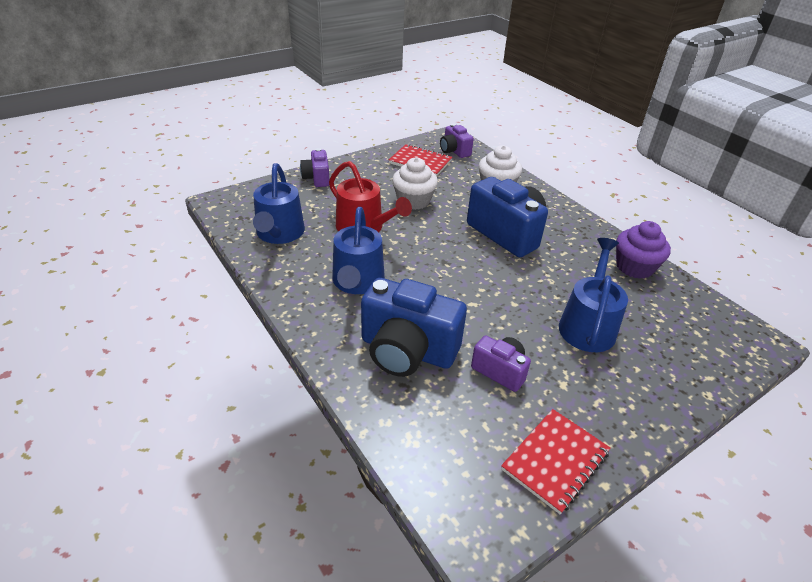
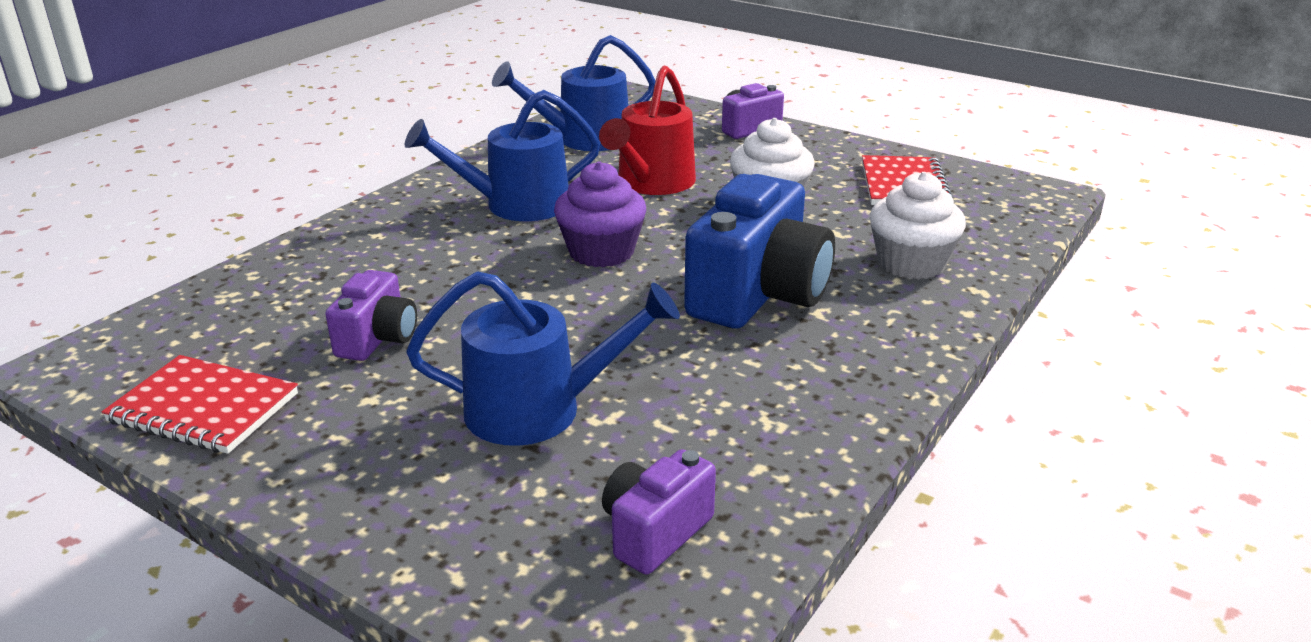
camera: 70 degrees right, 10 degrees down
blue camera [361,278,467,377] -> none
purple camera [440,124,474,158] -> purple camera moved to [602,449,716,575]
purple cupcake [616,221,671,279] -> purple cupcake moved to [554,161,646,267]

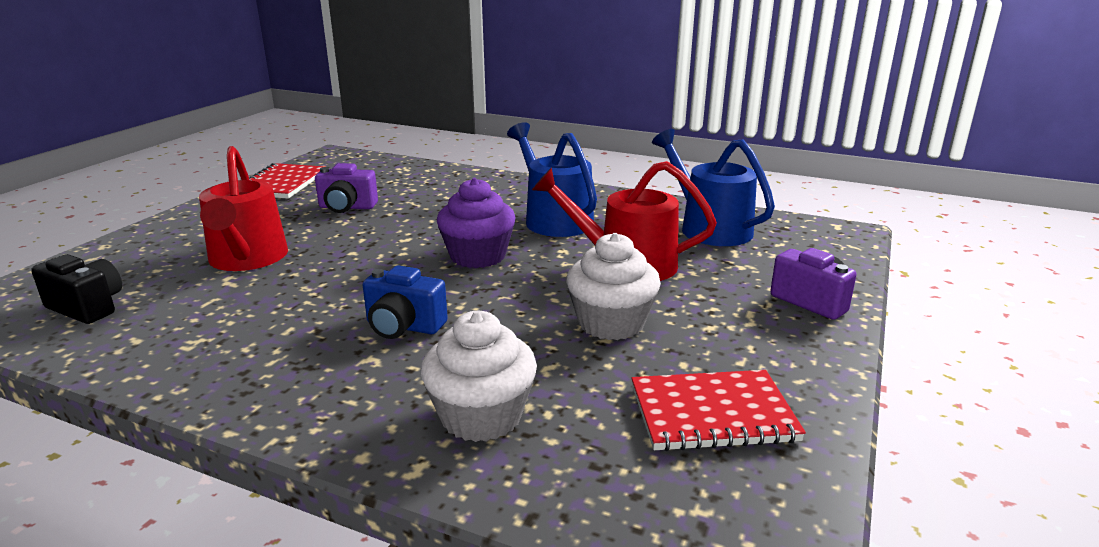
camera: 80 degrees right, 5 degrees down
blue watering can [406,271,680,446] -> red watering can [199,146,288,271]
purple camera [602,449,716,575] -> black camera [31,254,122,324]
blue camera [684,174,835,328] -> blue camera [363,265,448,339], size x0.53

